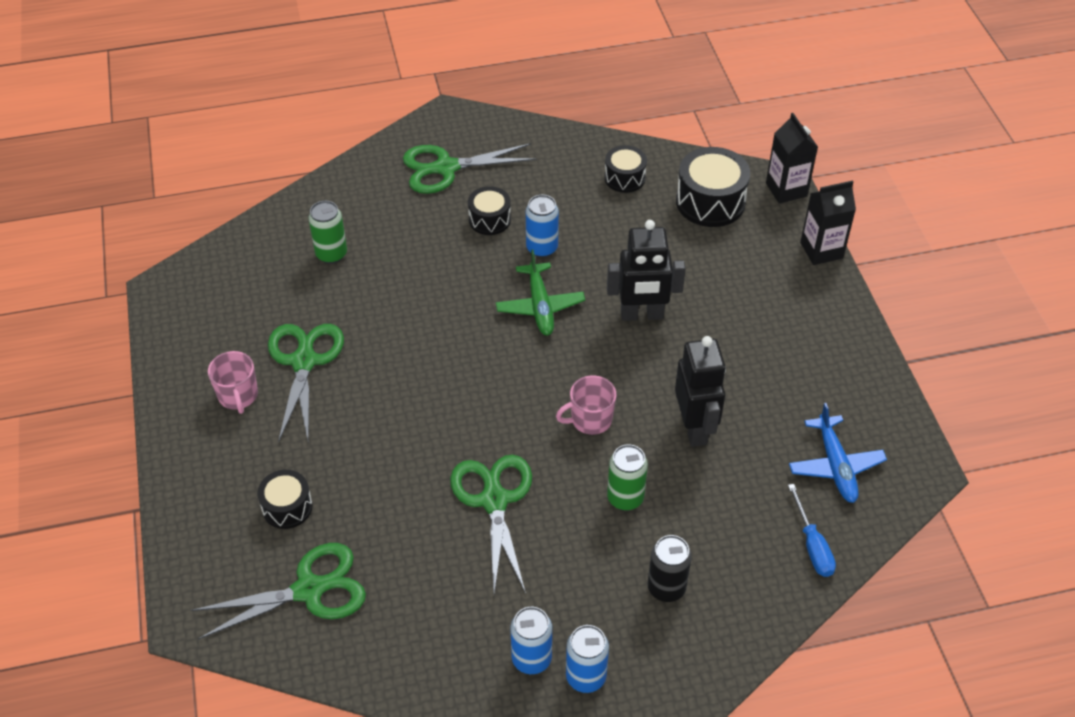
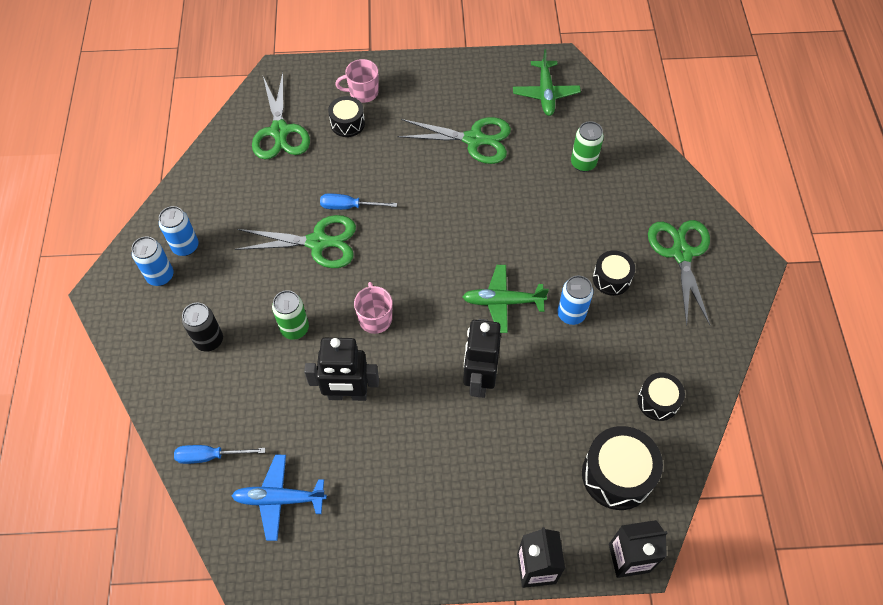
camera: 100 degrees right, 10 degrees up
pink mug [208,351,258,414] -> pink mug moved to [335,59,378,103]
none -> blue screwdriver [320,194,397,210]
none -> green plane [513,49,581,116]

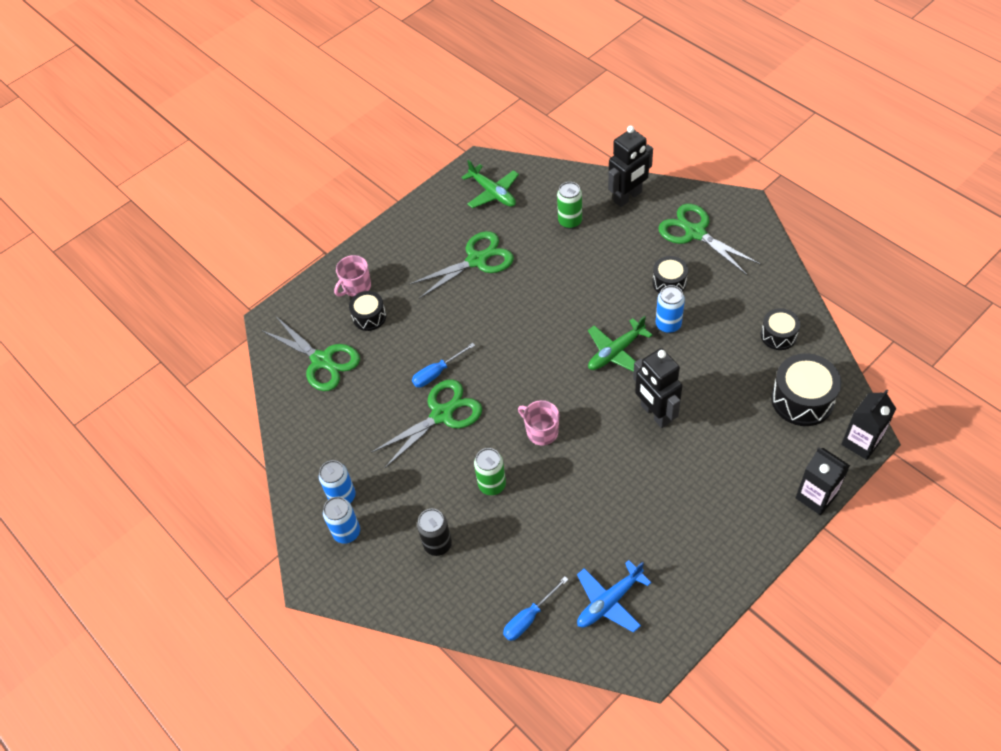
camera: 35 degrees left, 5 degrees down
black robot [304,338,379,401] -> black robot moved to [608,126,653,207]

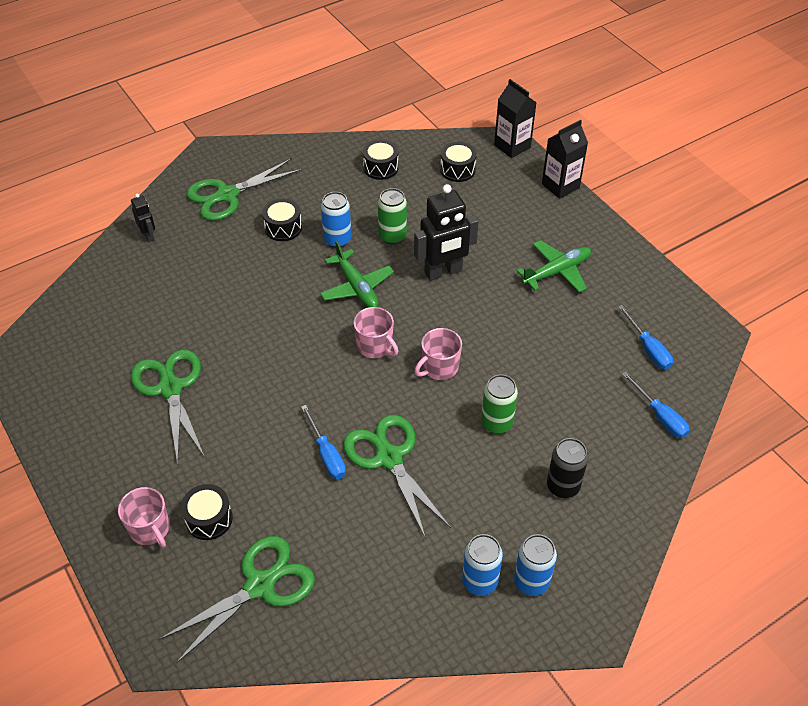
camera: 85 degrees left, 5 degrees down
green plane [462,160,519,208] -> green plane moved to [517,240,591,292]
green can [557,182,582,229] -> green can moved to [378,188,407,245]
blue plane [577,560,652,633] -> blue screwdriver [618,305,673,369]
black robot [608,126,653,207] -> black robot [131,194,155,242], size x0.51
black drum [771,353,841,426] -> black drum [440,142,477,182], size x0.60
none -> pink mug [354,307,398,358]

